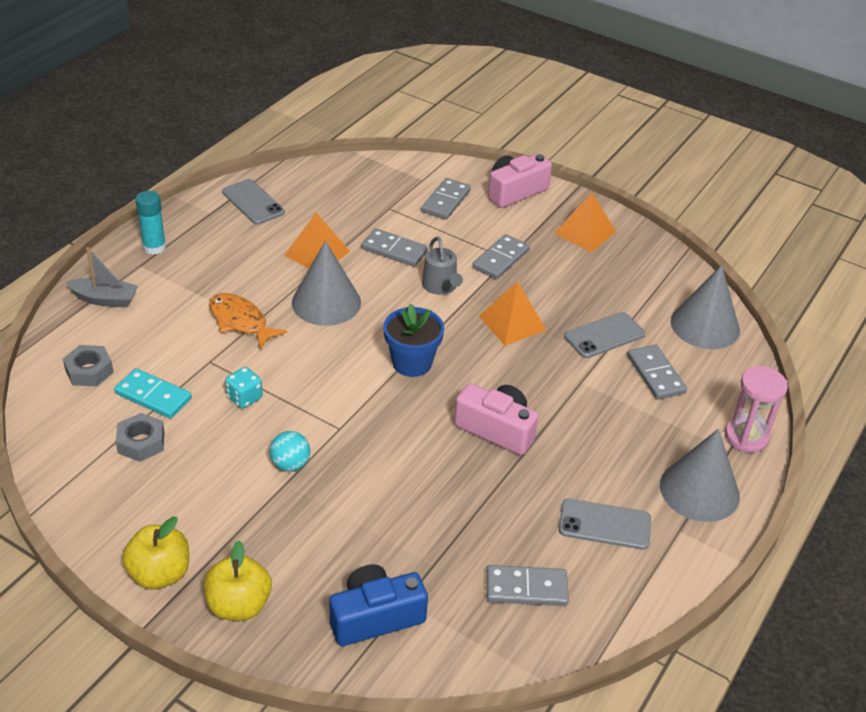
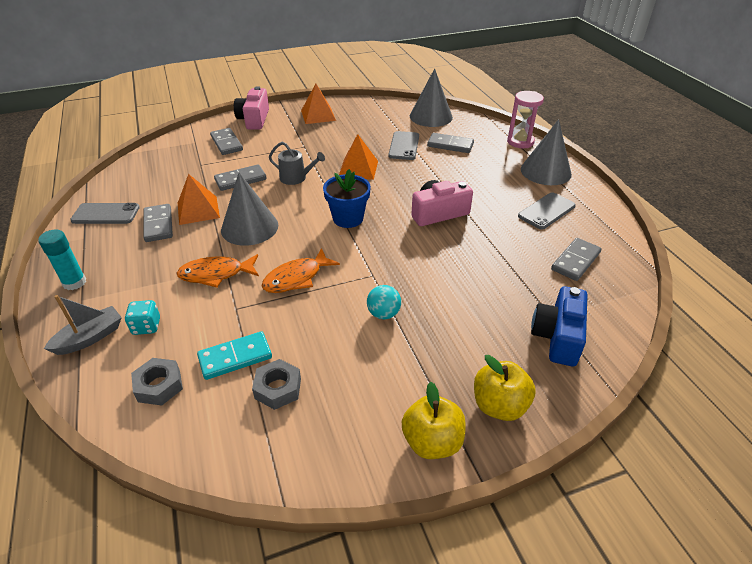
camera: 50 degrees left, 0 degrees up
turquoise dice [225,367,263,408] -> turquoise dice moved to [125,300,160,335]
grey domino [472,234,530,279] -> grey domino moved to [144,204,173,242]
none -> orange fish [261,248,340,293]

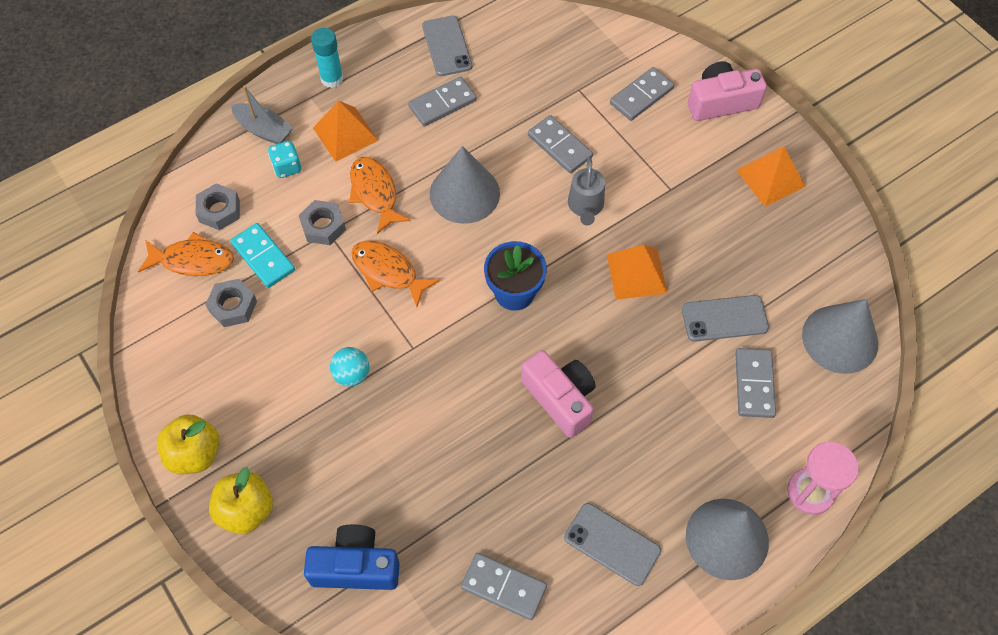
camera: 75 degrees right, 20 degrees up
orange pyramid [178,174,220,225] -> orange pyramid moved to [313,101,379,162]
none -> orange fish [138,232,234,276]
none -> grey nut [299,200,346,245]

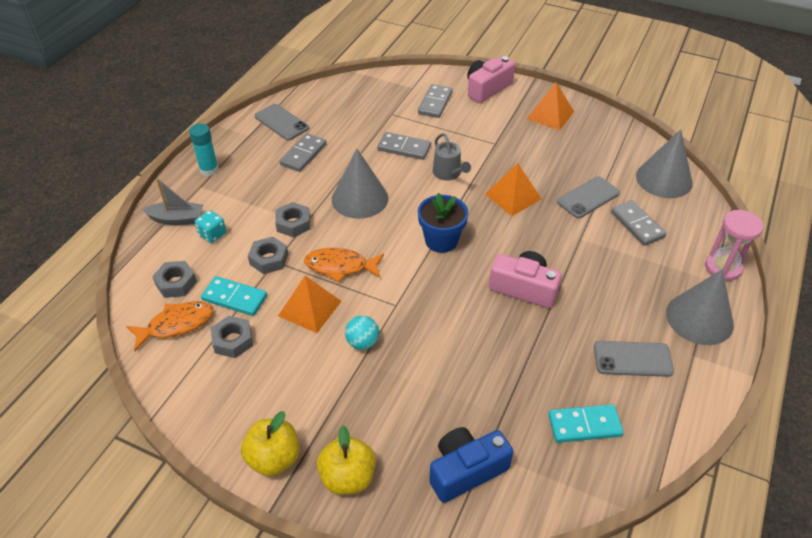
camera: 30 degrees left, 15 degrees down
orange pyramid [313,101,379,162] -> orange pyramid moved to [278,276,341,333]
orange fish [349,157,411,234] -> grey nut [275,202,310,238]
grey domino [461,553,547,620] -> turquoise domino [548,404,624,443]

